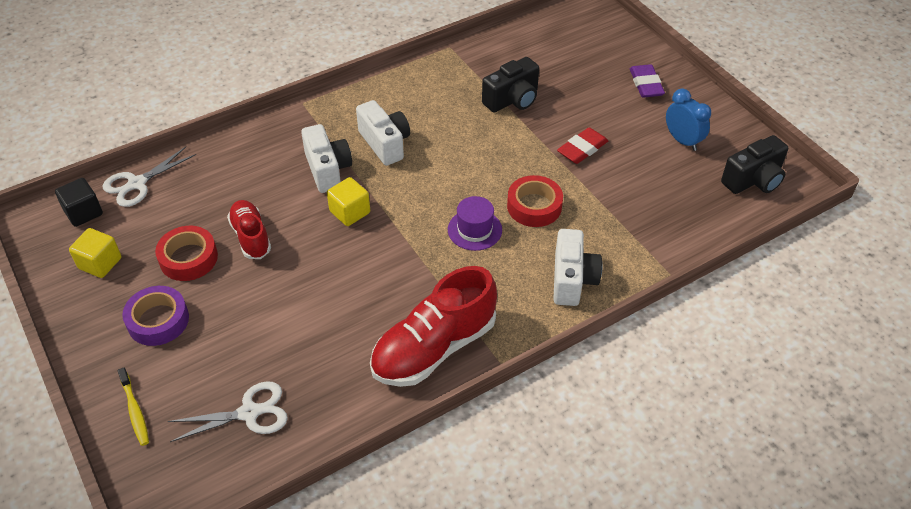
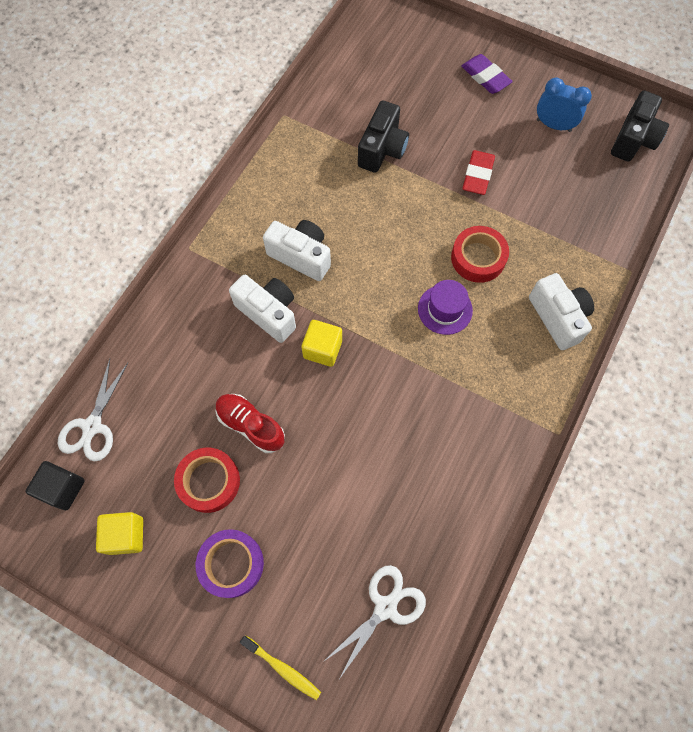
camera: 30 degrees left, 20 degrees up
red shoe [370,266,497,387] -> none

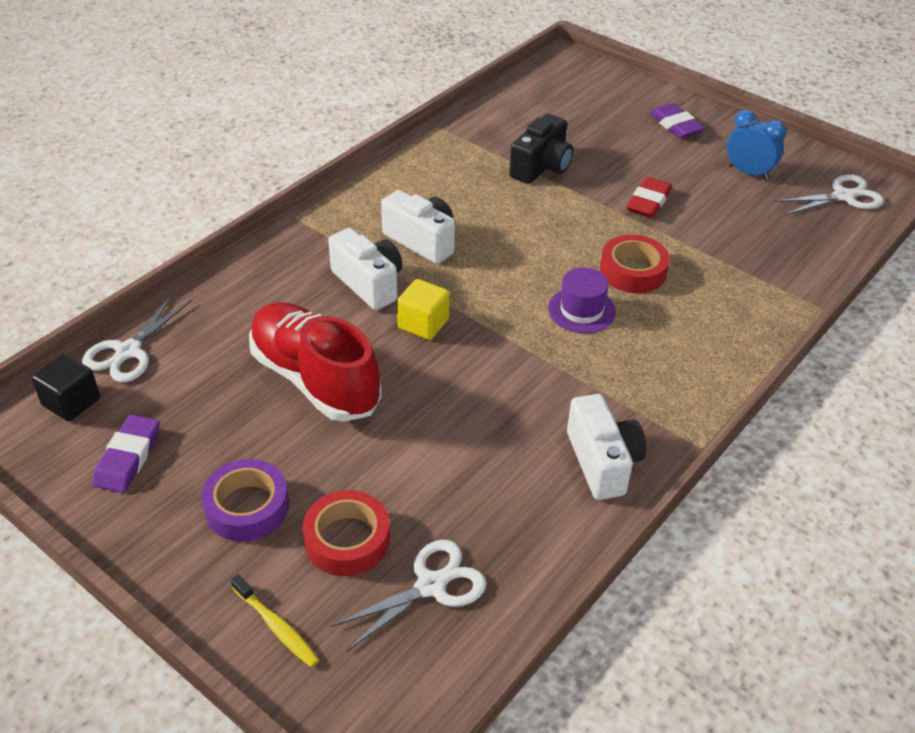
camera: 10 degrees right, 25 degrees down
yellow cube [96,512,143,555] -> purple eraser [93,415,160,493]
red tape [174,448,240,513] -> red tape moved to [302,490,390,576]
red shoe [216,394,285,453] -> red shoe [249,302,382,422], size x1.73
white camera [529,273,594,350] -> white camera moved to [567,394,646,500]
black camera [611,90,669,162] -> white scissors [774,174,884,215]

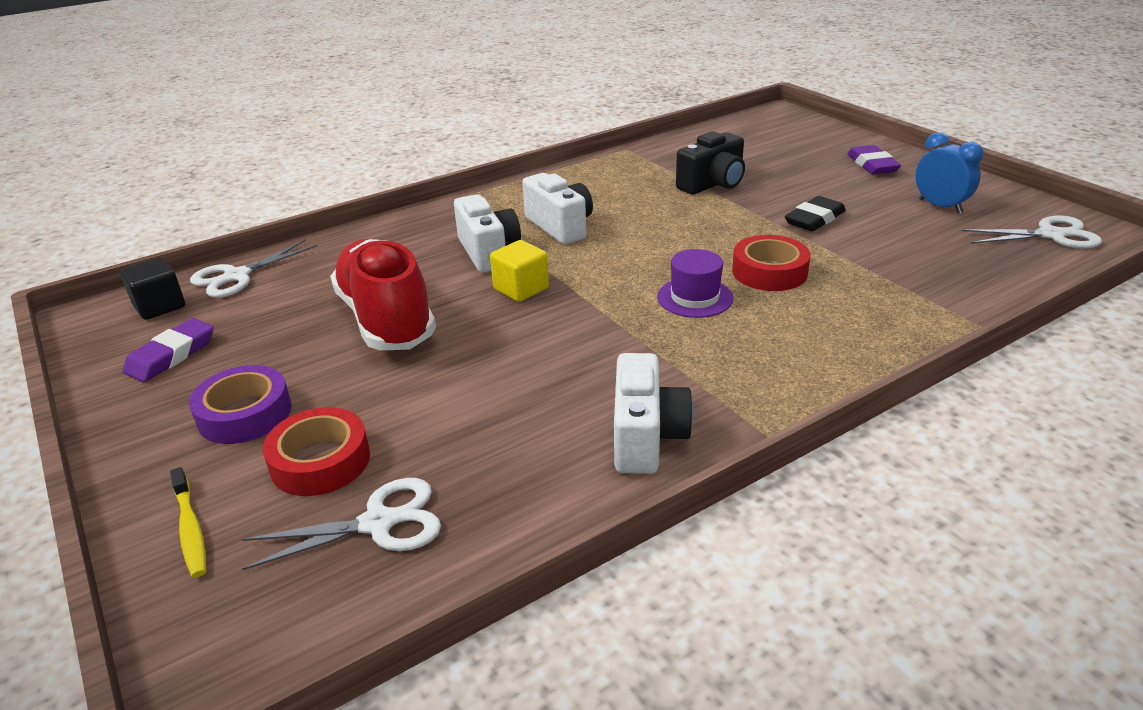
camera: 20 degrees right, 10 degrees down
red eraser [626,177,672,218] -> black eraser [785,196,846,231]

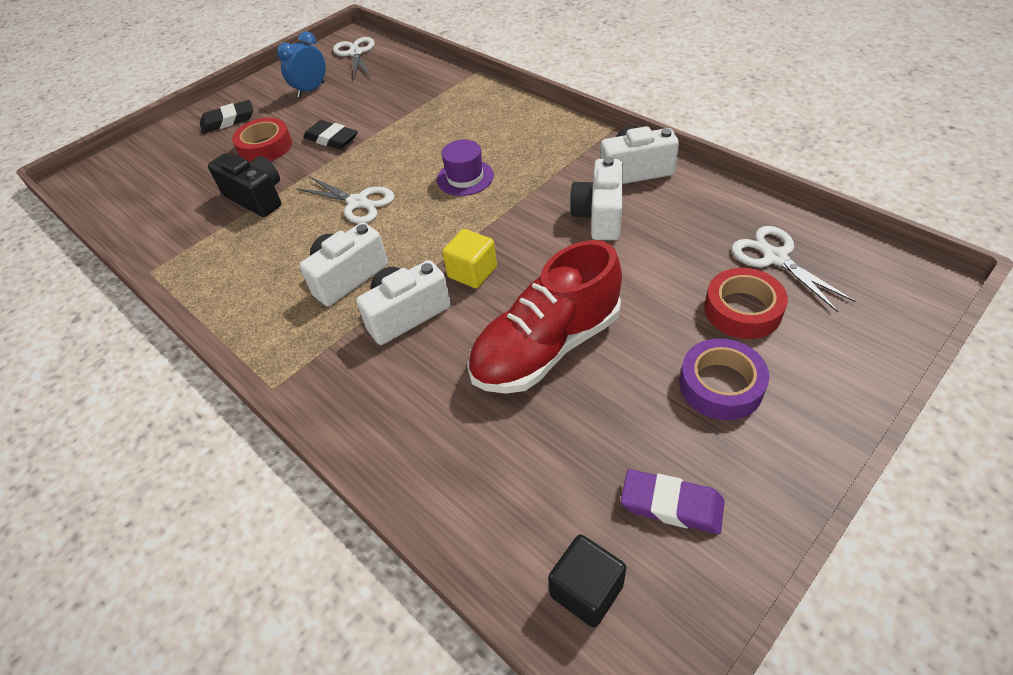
camera: 100 degrees left, 15 degrees up
yellow toothbrush [170,467,206,578] -> none
white scissors [190,240,318,298] -> white scissors moved to [297,176,394,224]
red tape [732,235,811,291] -> red tape moved to [232,118,292,162]
purple eraser [847,145,901,175] -> black eraser [200,100,253,133]
none -> white camera [570,157,623,240]

